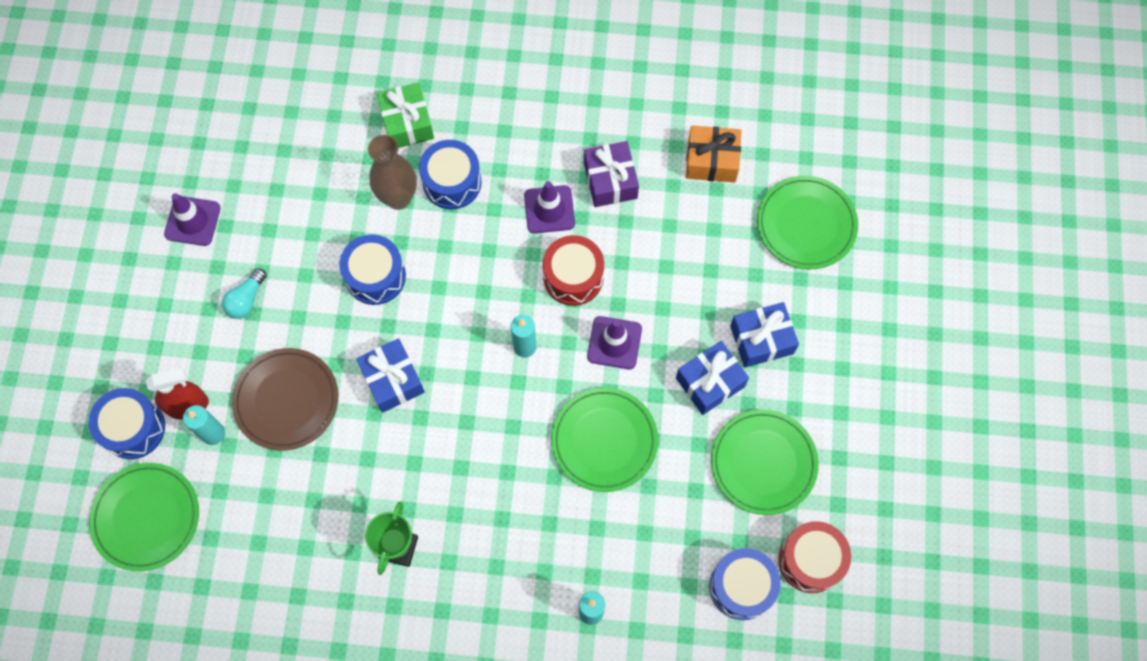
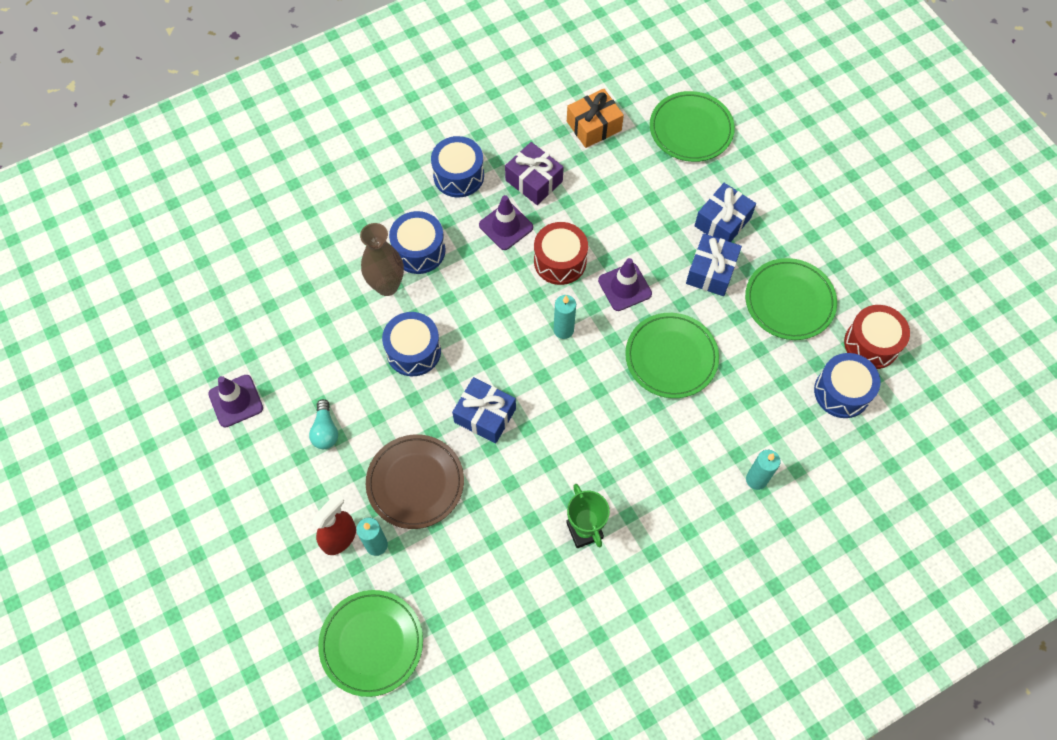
camera: 35 degrees left, 5 degrees down
blue drum [89,388,165,459] -> blue drum moved to [431,136,484,197]
green gift [377,82,434,148] -> none

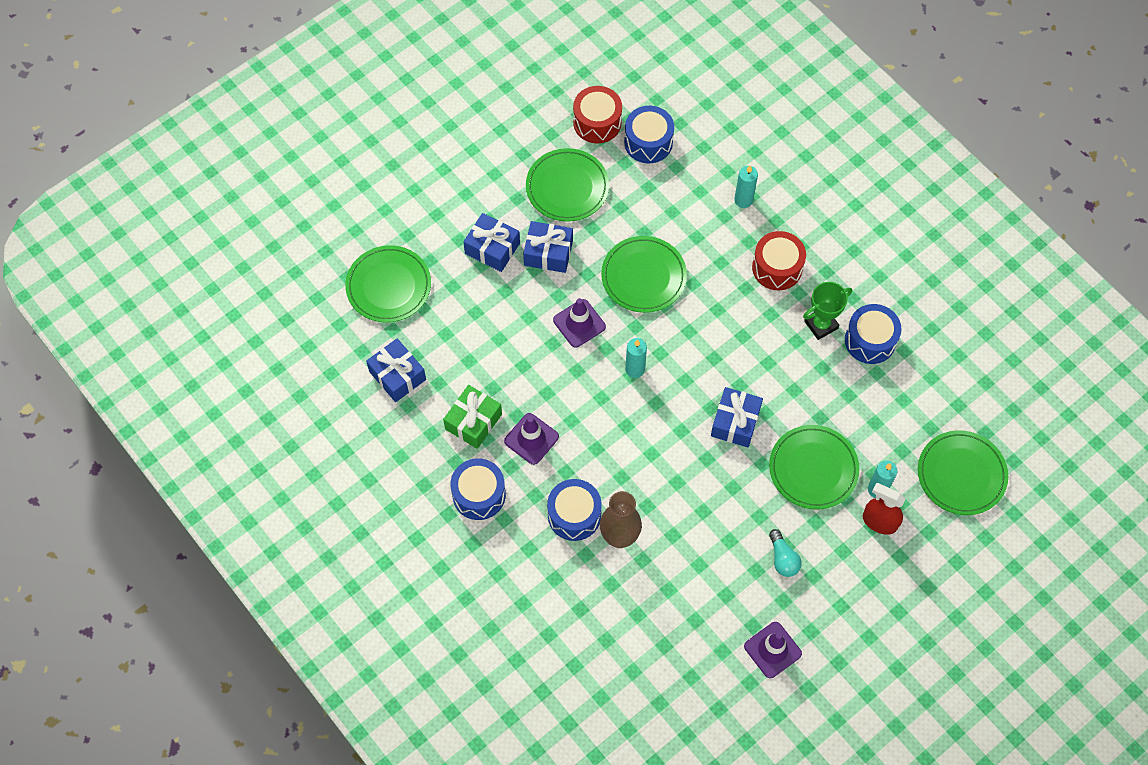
camera: 100 degrees left, 0 degrees up
turquoise light bulb [309,399,338,449] -> turquoise light bulb turned 90 degrees clockwise [769,529,802,577]
brown plate [366,434,464,529] -> green plate [769,425,859,510]
blue drum [382,312,441,376] -> blue drum moved to [845,304,902,364]
purple gift [505,142,564,205] -> green gift [443,385,502,449]
red drum [534,222,588,285] -> red drum moved to [752,231,806,290]
orange gift [567,88,624,148] -> blue gift [366,339,426,402]

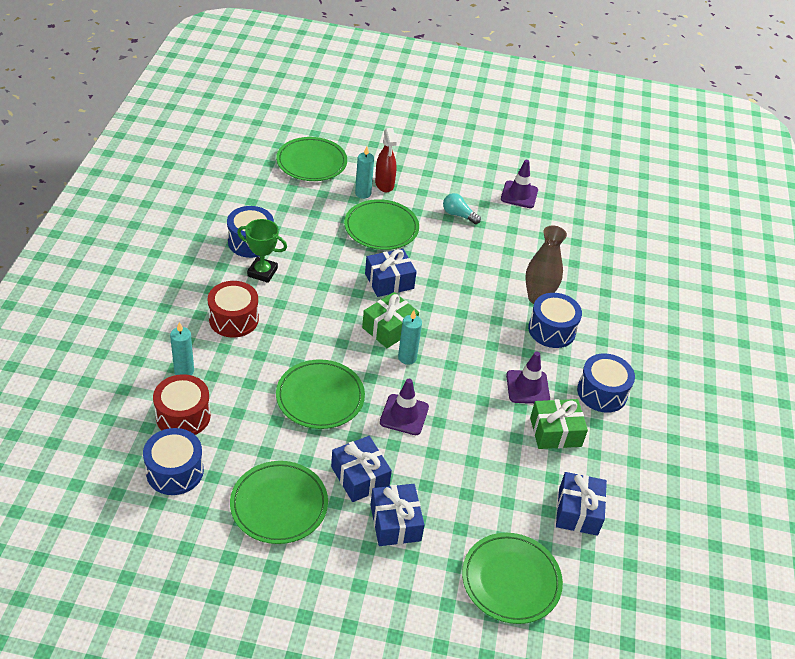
camera: 135 degrees left, 20 degrees down
red drum [573,86,622,143] -> red drum moved to [153,374,211,435]
turquoise light bulb [769,529,802,577] -> turquoise light bulb turned 90 degrees counterclockwise [443,193,481,224]
none -> green gift [362,292,419,348]

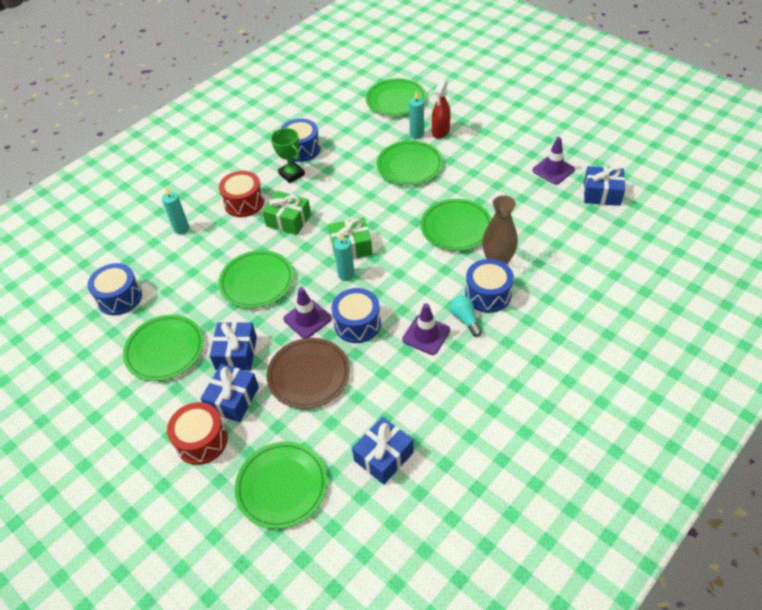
camera: 40 degrees right, 5 degrees up
red drum [153,374,211,435] -> red drum moved to [167,402,228,465]
blue gift [365,249,417,297] -> blue gift moved to [584,166,625,206]
turquoise light bulb [443,193,481,224] -> turquoise light bulb moved to [450,296,482,337]
green gift [530,399,588,449] -> green gift moved to [262,191,311,235]
blue drum [577,353,635,413] -> blue drum moved to [331,288,381,343]
none -> brown plate [267,338,350,409]
none -> green plate [421,199,492,251]

